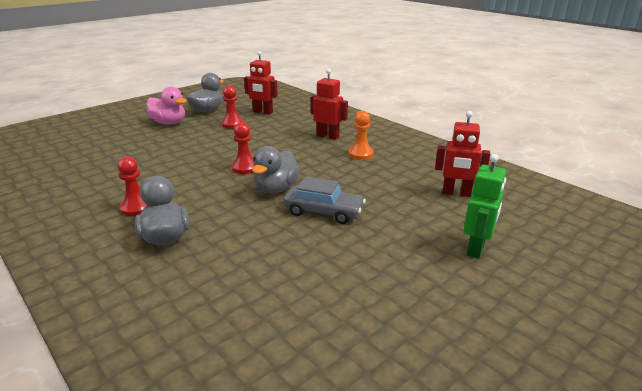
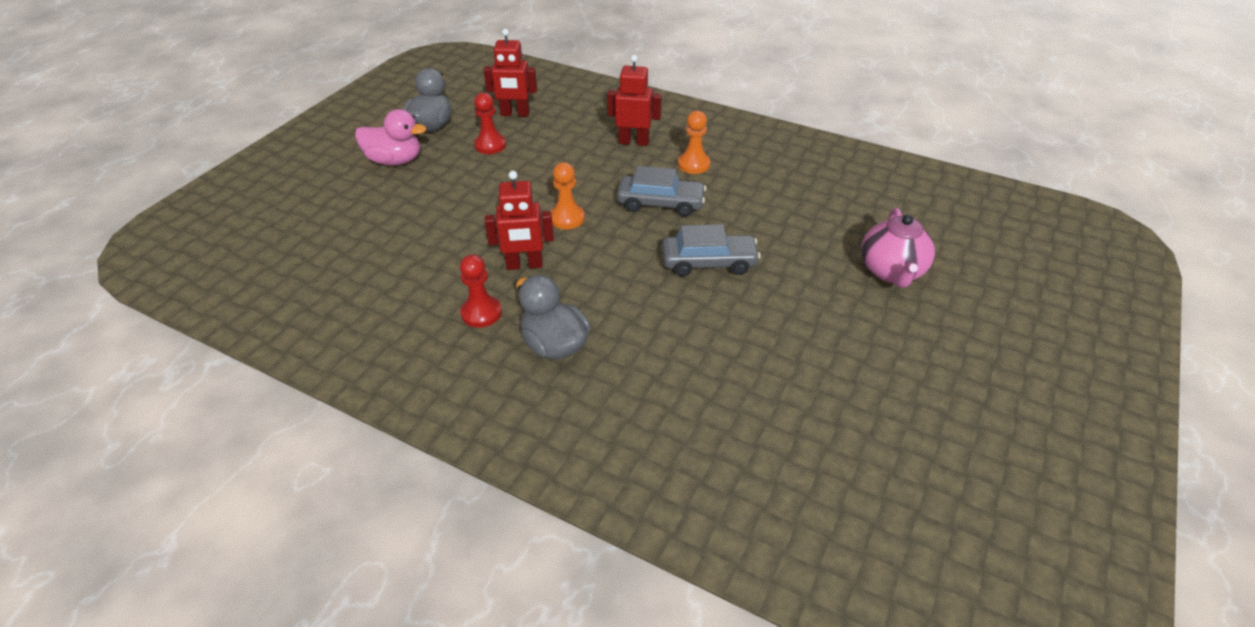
camera: 20 degrees left, 15 degrees up
red pawn [232,122,254,174] -> orange pawn [551,162,585,229]
grey duck [252,146,300,194] -> none
red robot [435,111,491,197] -> red robot moved to [485,171,554,270]
green robot [464,154,506,259] -> pink teapot [861,208,935,288]
none -> grey car [617,166,707,217]

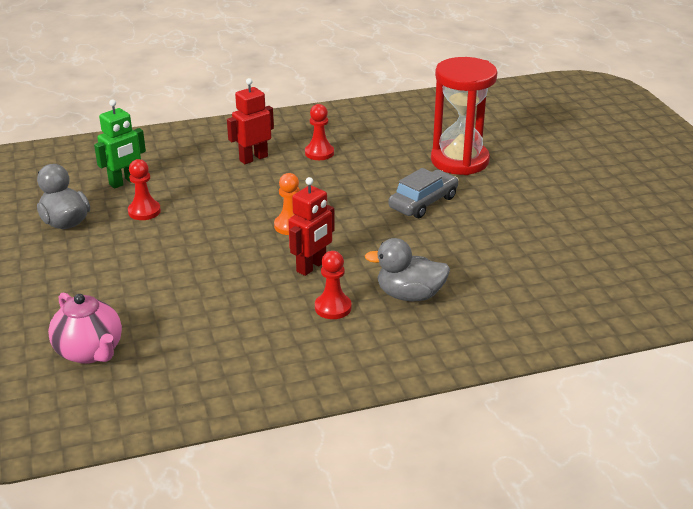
camera: 45 degrees left, 10 degrees down
pink duck [355,109,427,166] -> none
red robot [483,29,537,117] -> green robot [94,99,146,189]
grey car [617,166,707,217] -> none
orange pawn [678,111,710,174] -> red pawn [305,104,334,160]
pink teapot [861,208,935,288] -> pink teapot moved to [48,292,122,364]
none -> red hourglass [431,57,498,175]

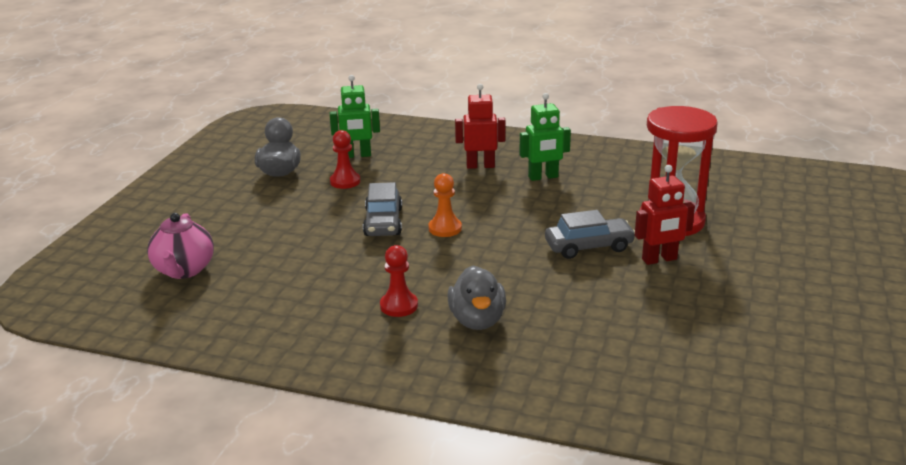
camera: 35 degrees right, 5 degrees down
red robot [288,177,335,276] -> red robot moved to [635,165,695,265]
red pawn [305,104,334,160] -> green robot [519,93,571,181]
grey duck [365,238,450,301] -> grey duck turned 135 degrees counterclockwise [448,265,506,330]
none -> grey car [363,182,402,236]

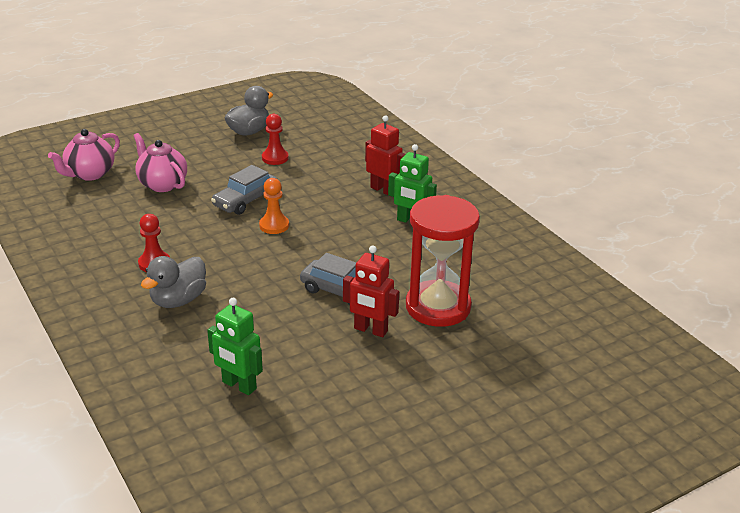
camera: 40 degrees right, 5 degrees up
green robot [330,75,380,158] -> green robot moved to [207,298,263,395]
none -> pink teapot [133,133,187,192]

